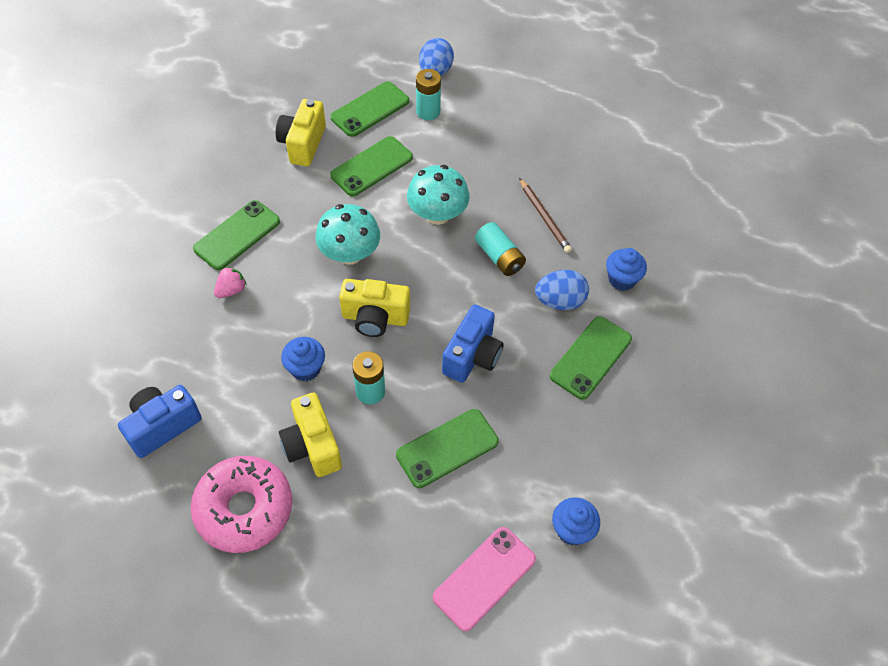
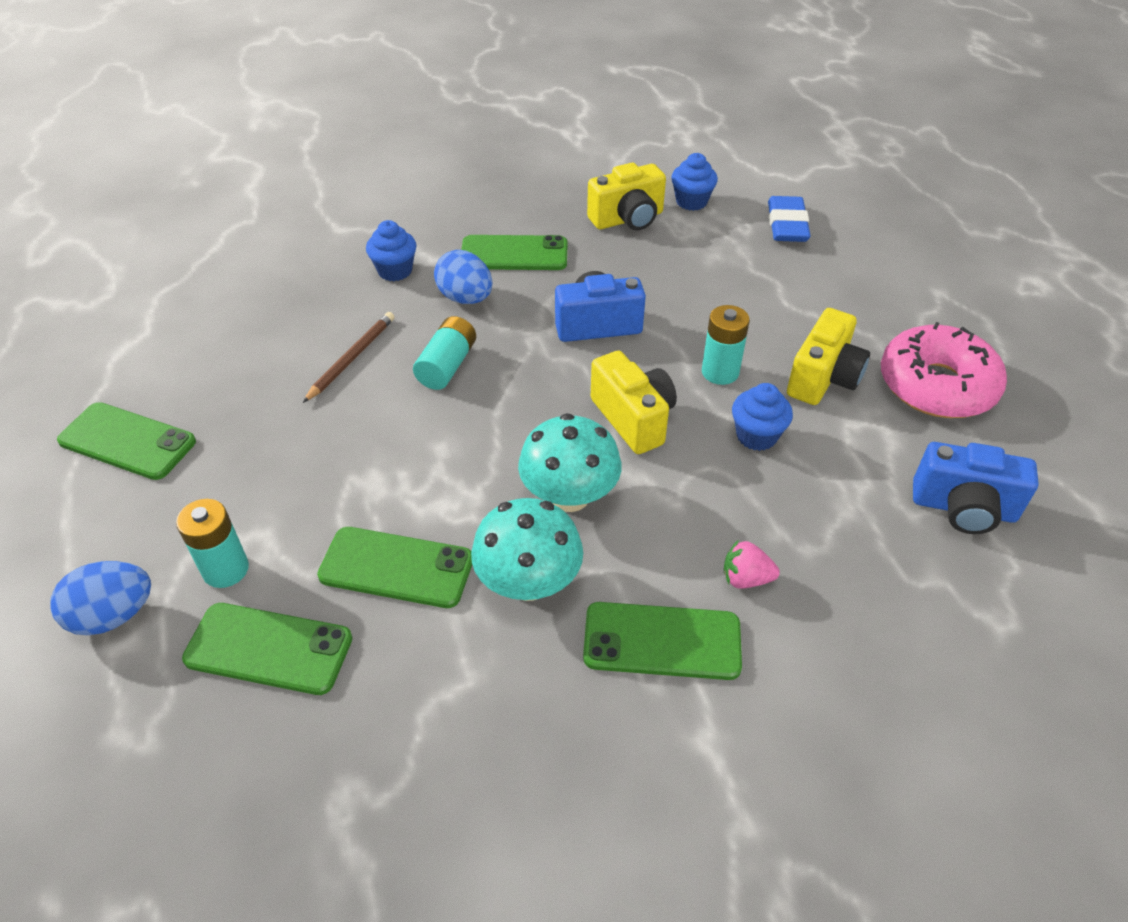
camera: 125 degrees left, 10 degrees down
yellow camera [276,99,326,166] -> yellow camera moved to [587,163,666,230]
green phone [396,409,499,488] -> green phone moved to [57,402,196,480]
turquoise mushroom [407,165,470,225] -> turquoise mushroom moved to [471,498,583,601]
pink phone [433,527,536,631] -> blue eraser [768,196,811,242]

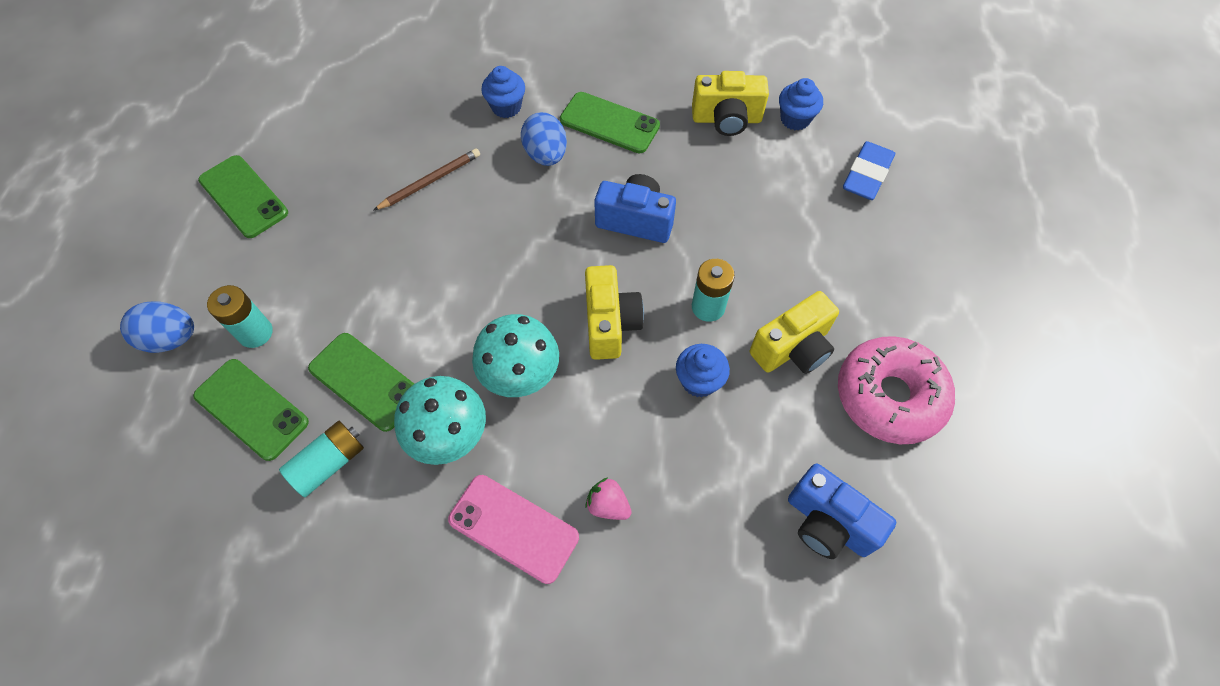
camera: 25 degrees right, 15 degrees up
turquoise battery [413,316,476,390] -> turquoise battery moved to [279,421,364,497]
green phone [583,602,742,680] -> pink phone [448,475,579,584]

